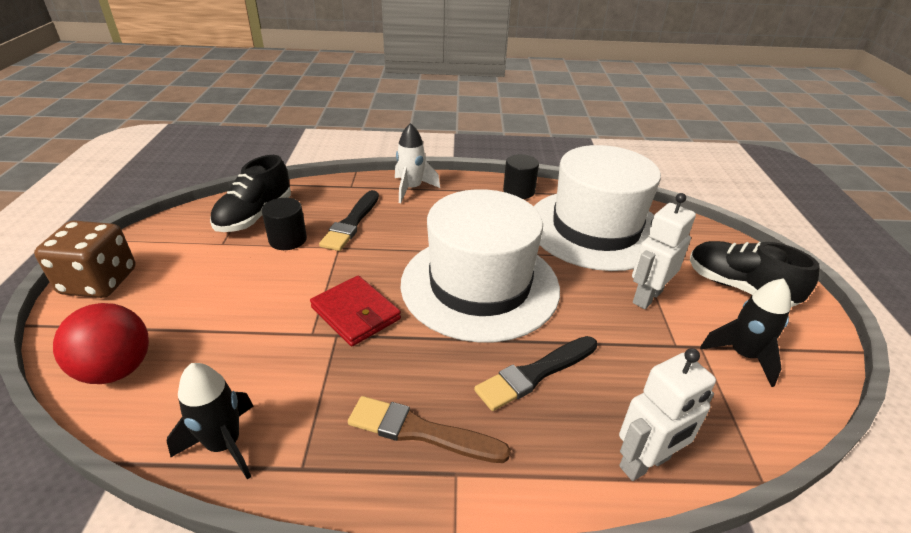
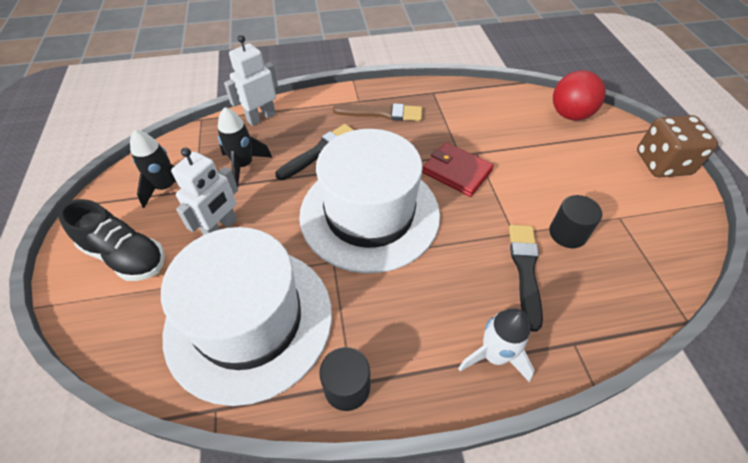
camera: 170 degrees right, 15 degrees up
black rocket [167,363,253,480] -> black rocket moved to [218,107,272,187]
black shoe [210,155,291,232] -> none

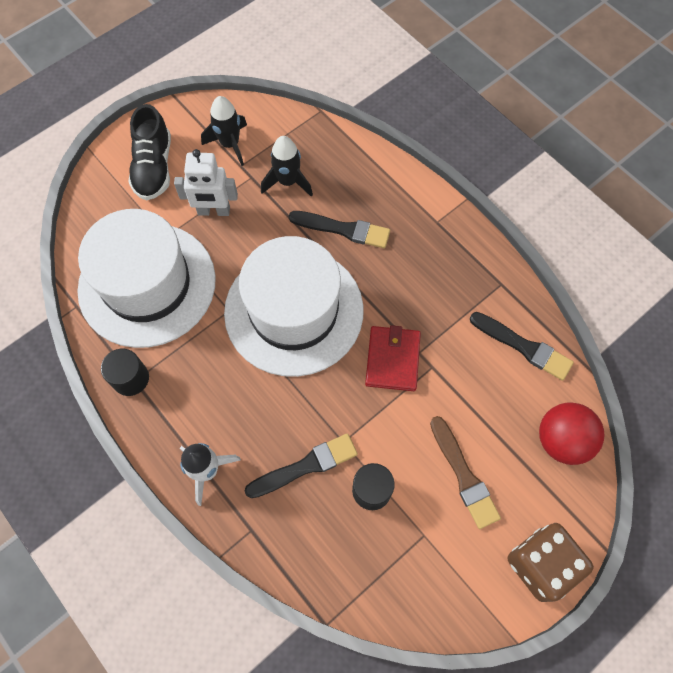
camera: 60 degrees right, 15 degrees up
white robot [224,35,278,126] -> none
brown brush [333,103,422,121] -> brown brush moved to [430,416,501,529]
none -> black brush [470,312,574,381]

